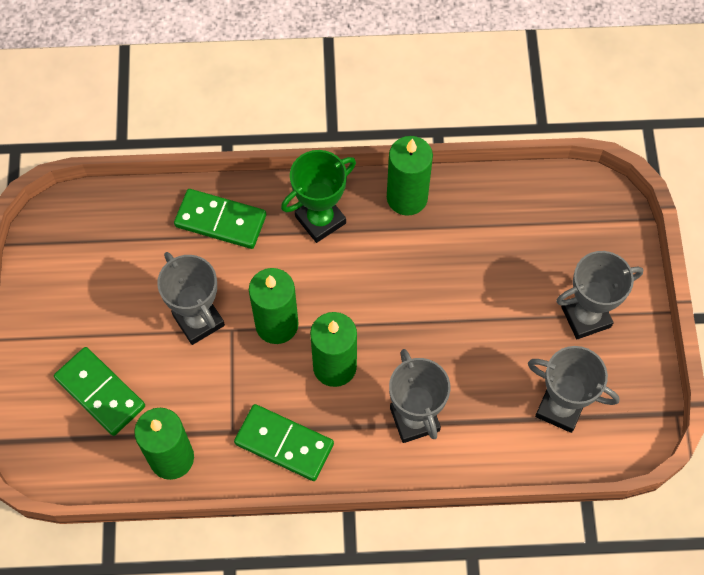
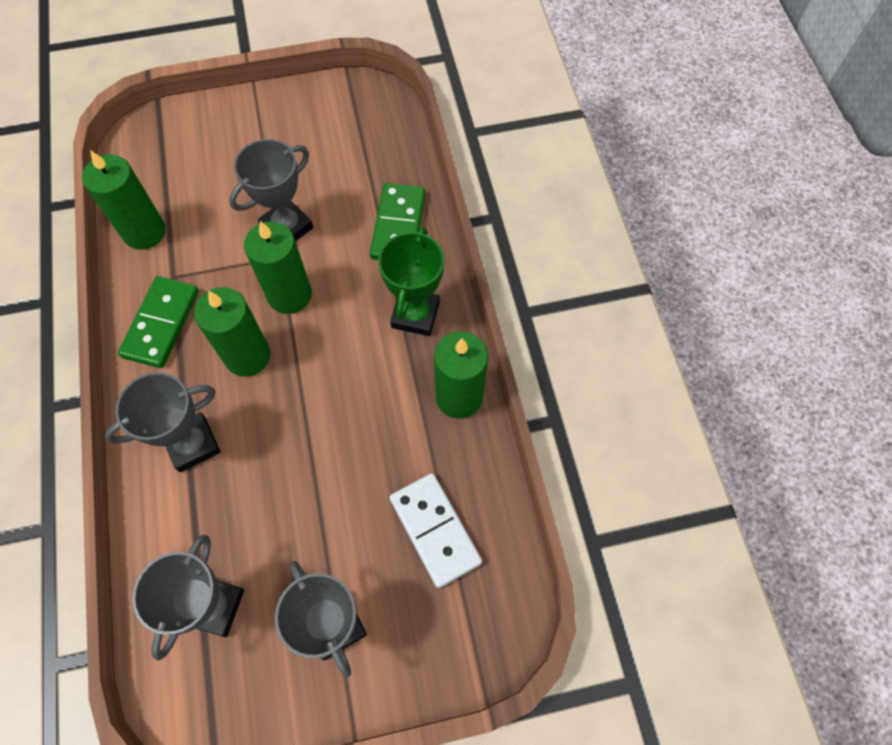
camera: 80 degrees right, 0 degrees up
green domino [54,347,145,436] -> none
green trophy [281,150,356,243] -> green trophy turned 60 degrees clockwise [378,227,444,336]
none -> white domino [389,473,482,588]

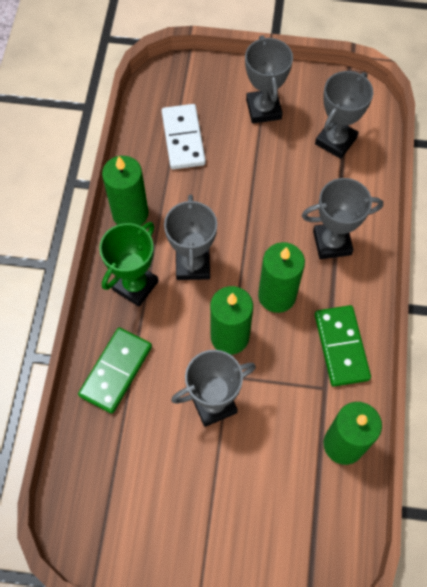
camera: 160 degrees left, 0 degrees up
green domino [118,276,199,368] -> green domino turned 45 degrees counterclockwise [315,305,371,387]
none -> grey trophy [164,195,217,280]

